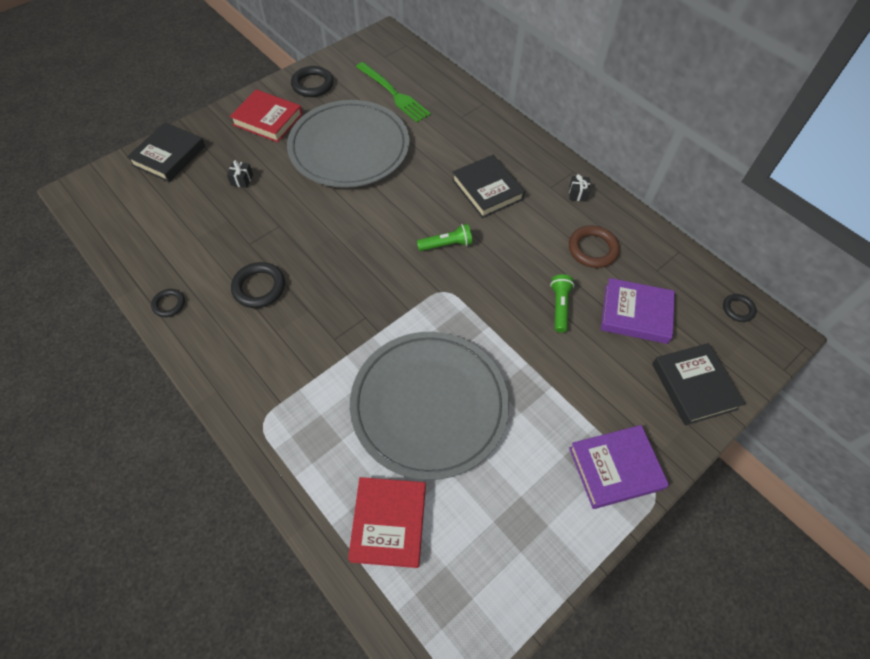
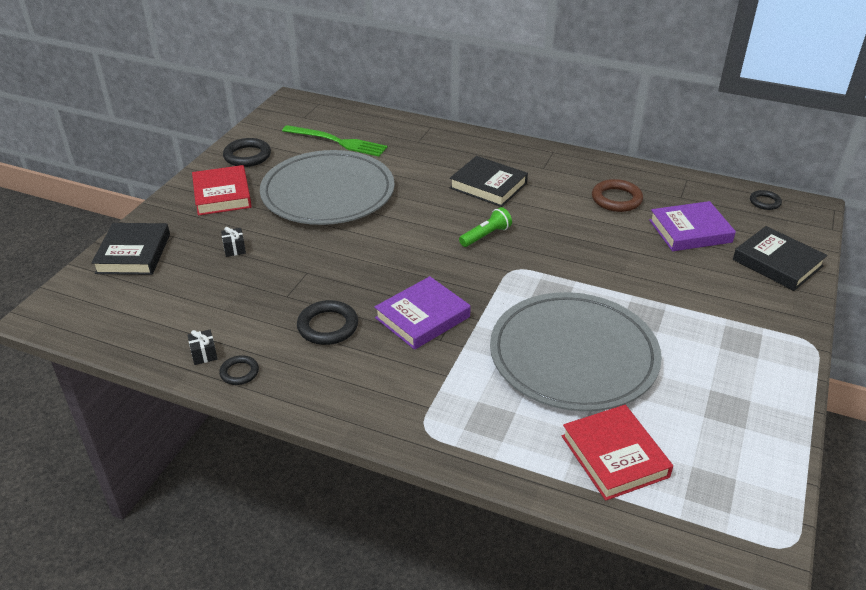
camera: 25 degrees left, 20 degrees down
red book [230,89,303,142] -> red book turned 75 degrees clockwise [192,165,252,216]
green flashlight [550,274,574,333] -> none
black gift [569,174,590,202] -> black gift moved to [188,330,218,365]
purple book [569,425,669,509] -> purple book moved to [374,276,471,350]

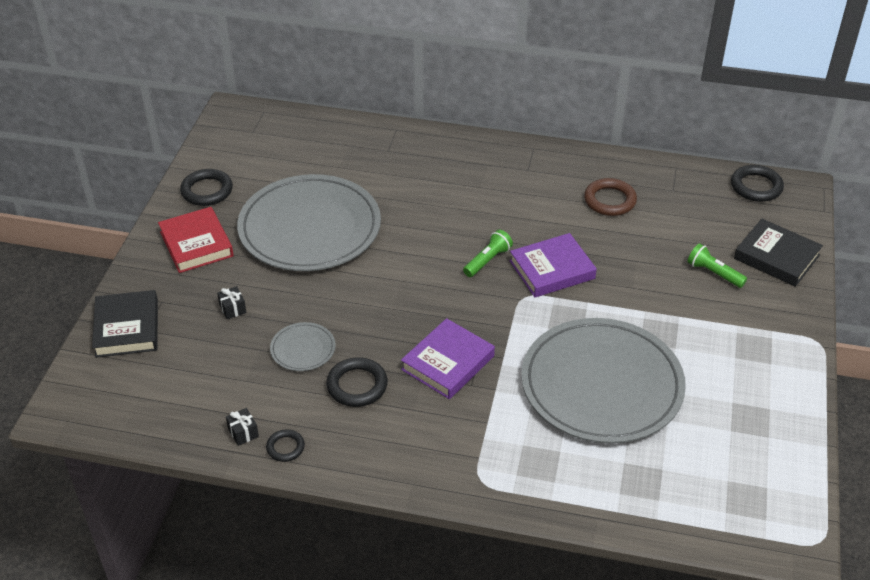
camera: 10 degrees left, 5 degrees up
green fork [282,125,388,157] -> none
black book [450,156,528,207] -> none
red book [562,405,673,501] -> none
purple book [649,201,736,251] -> purple book moved to [509,233,597,297]
black ring [750,190,782,210] -> black ring [731,165,784,202], size x1.67
none -> grey plate [270,322,336,371]
none -> green flashlight [687,243,747,288]

